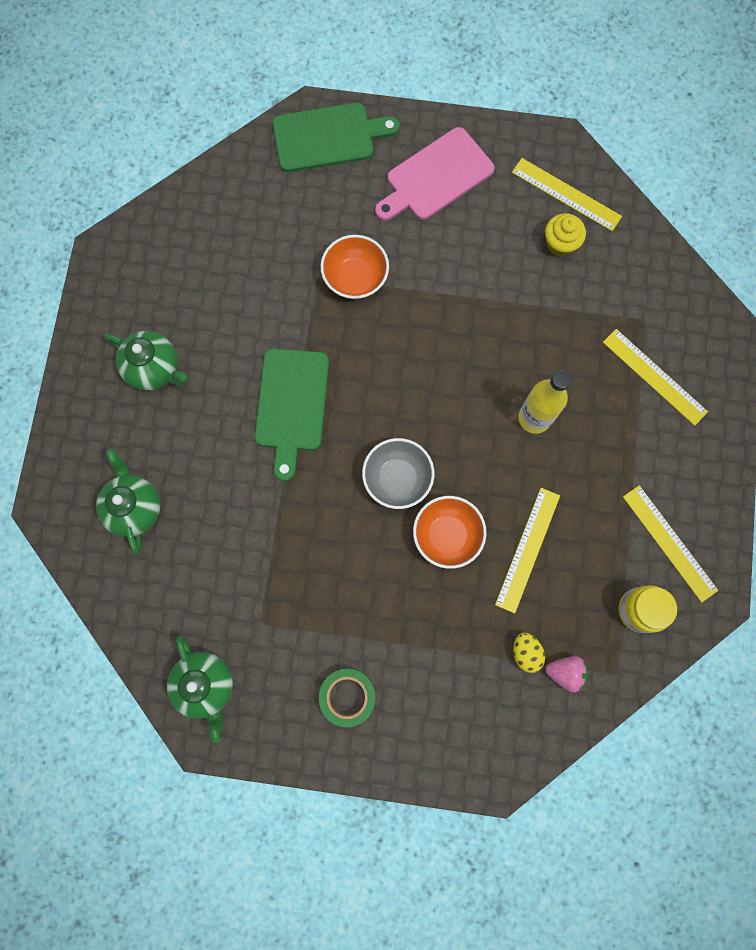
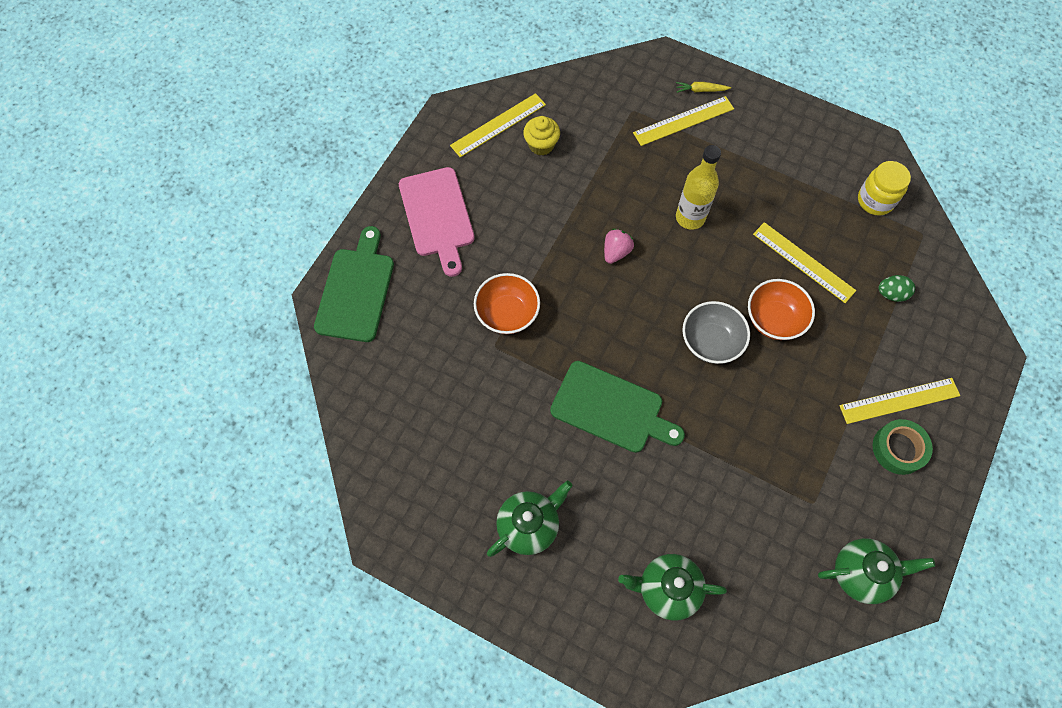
camera: 70 degrees left, 10 degrees down
yellow egg [513,632,545,673] -> green egg [879,275,915,302]
pink strawberry [545,656,588,693] -> pink strawberry moved to [604,229,634,264]
yellow ruler [623,485,718,603] -> yellow ruler moved to [839,378,960,424]
none -> yellow carrot [676,82,731,93]

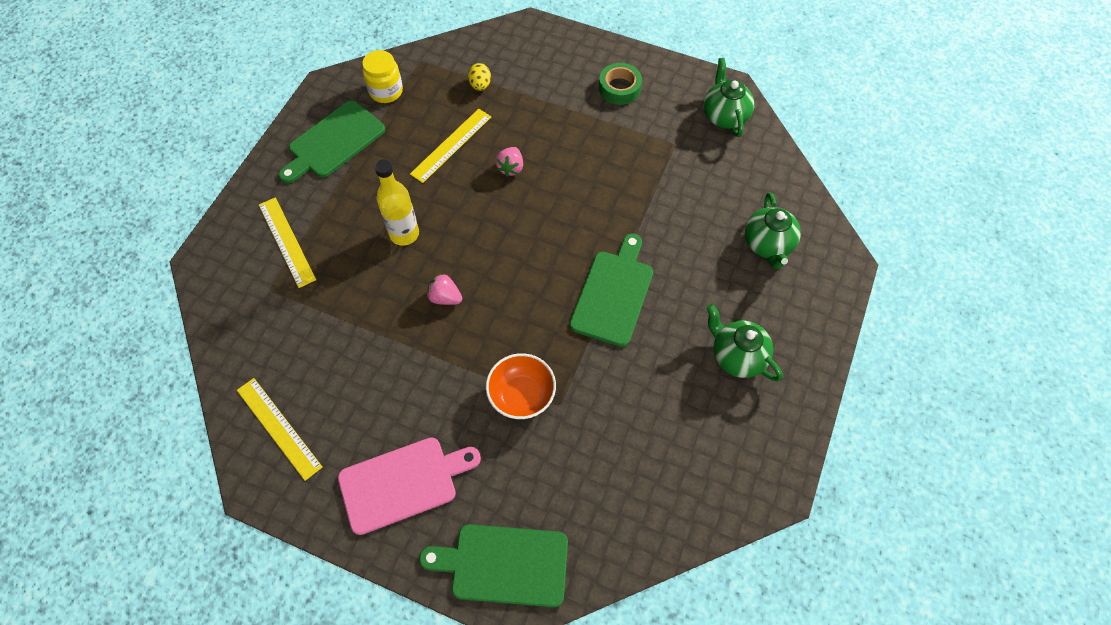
camera: 95 degrees left, 5 degrees down
yellow cupcake [523,116,560,156] -> none
yellow carrot [676,82,731,93] -> none
grey bowl [682,301,750,364] -> none
orange bowl [748,279,815,340] -> pink strawberry [495,147,523,177]
yellow ruler [839,378,960,424] -> none
green egg [879,275,915,302] -> yellow egg [468,63,491,91]
none -> green cutting board [279,100,385,183]

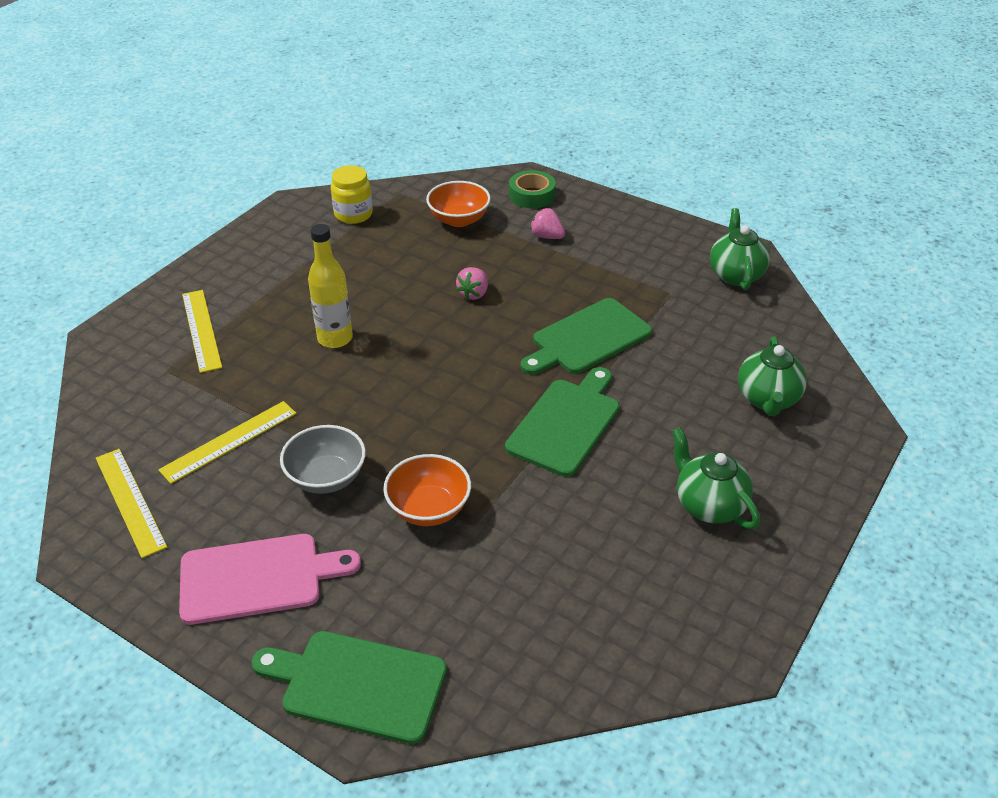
camera: 10 degrees right, 20 degrees down
green cutting board [279,100,385,183] -> green cutting board moved to [521,298,652,375]
yellow ruler [410,109,491,183] -> yellow ruler moved to [158,401,296,484]
pink strawberry [427,273,462,305] -> pink strawberry moved to [530,208,565,239]
yellow egg [468,63,491,91] -> orange bowl [426,181,491,227]
green tape [599,63,642,105] -> green tape moved to [509,170,556,208]
none -> grey bowl [280,425,366,494]

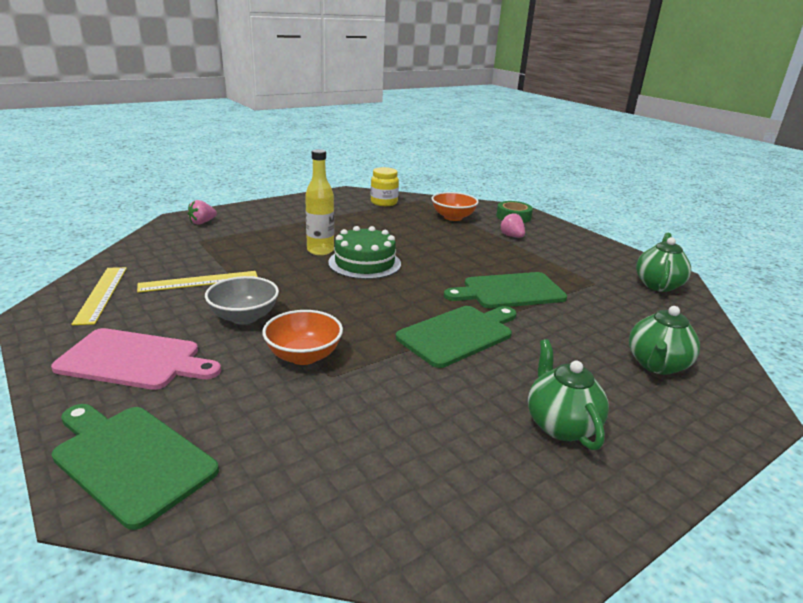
camera: 20 degrees right, 15 degrees down
yellow ruler [182,290,222,373] -> none
pink strawberry [456,267,488,300] -> pink strawberry moved to [188,200,217,225]
none -> green cake [328,226,401,279]

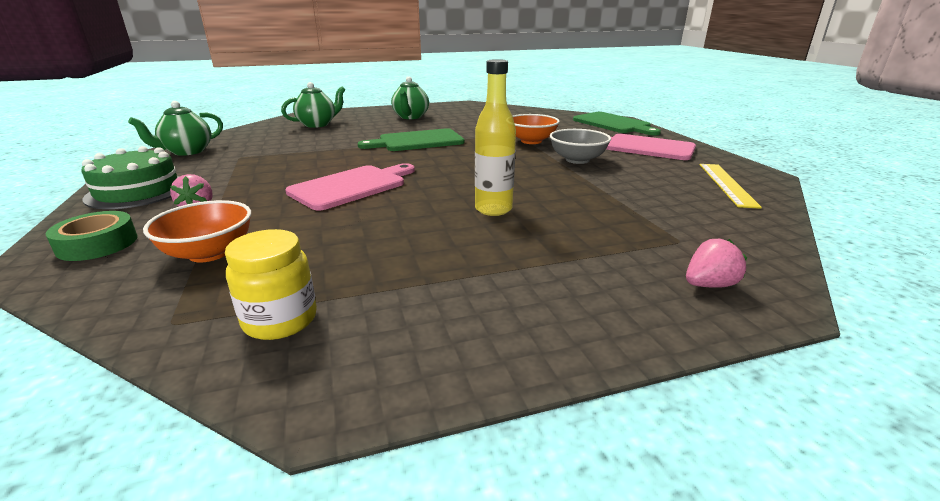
camera: 160 degrees left, 0 degrees up
yellow ruler [137,271,258,293] -> none
green cake [328,226,401,279] -> green cake moved to [82,146,179,209]
green cutting board [444,272,567,308] -> none
none -> pink cutting board [285,163,415,211]

